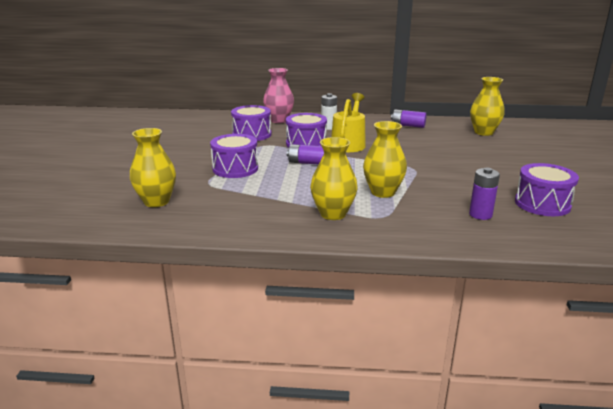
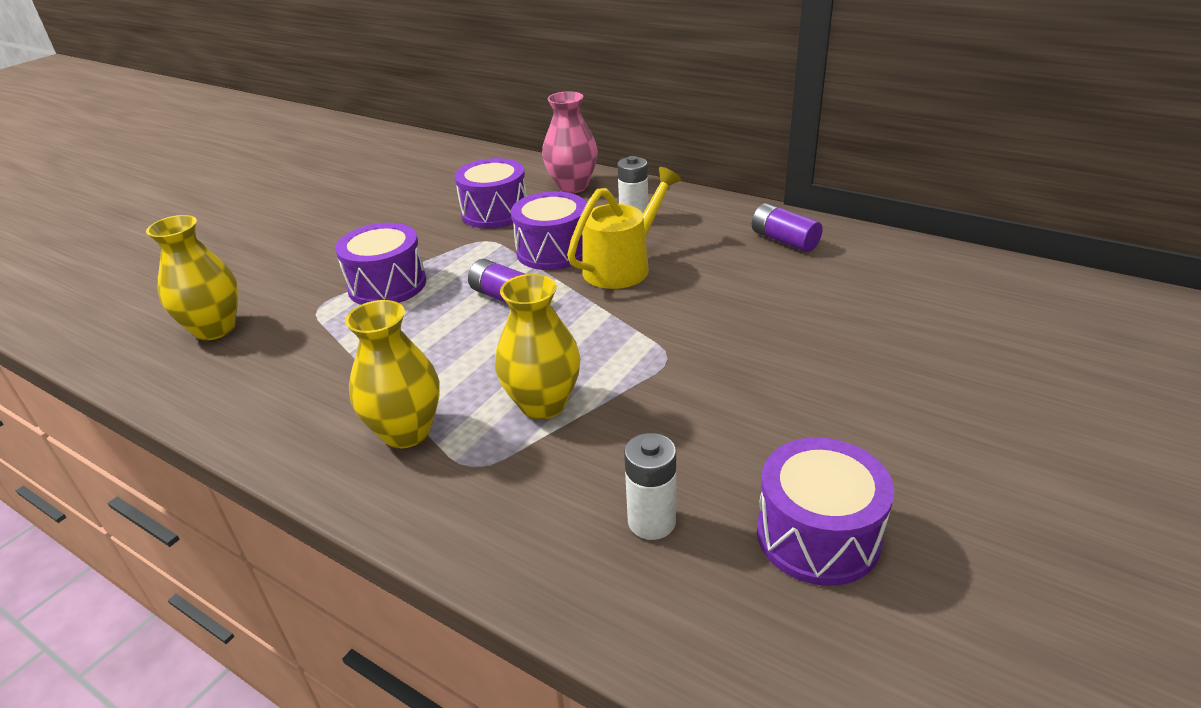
camera: 30 degrees right, 10 degrees up
purple battery [469,167,500,220] -> white battery [624,433,676,540]
yellow vase [470,77,505,136] -> none

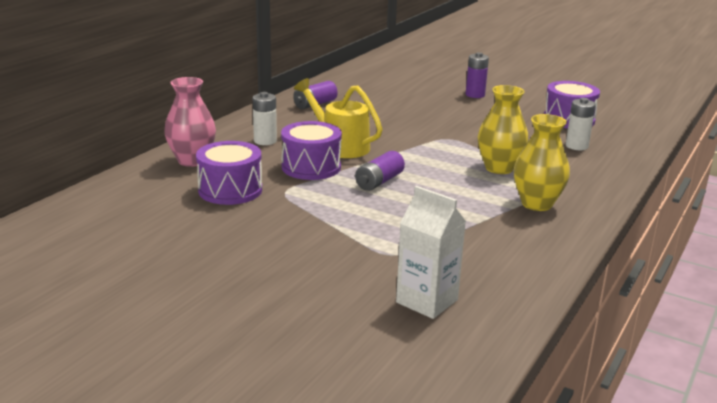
camera: 95 degrees left, 10 degrees down
yellow vase [146,215,239,340] -> white carton [396,186,466,319]
purple drum [335,223,426,305] -> none
none -> purple battery [466,52,489,98]

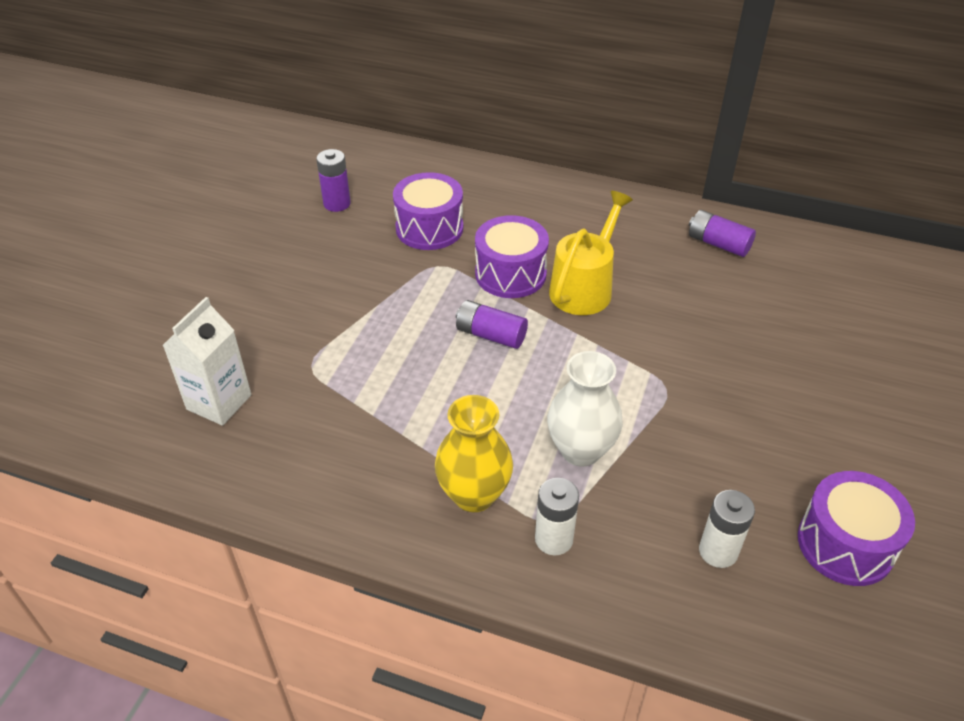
camera: 80 degrees right, 20 degrees up
pink vase [164,77,216,167] -> none
white battery [253,92,277,145] -> white battery moved to [535,478,579,555]
purple battery [466,52,489,98] -> purple battery moved to [316,149,351,212]
yellow vase [477,85,528,174] -> white vase [547,351,623,467]

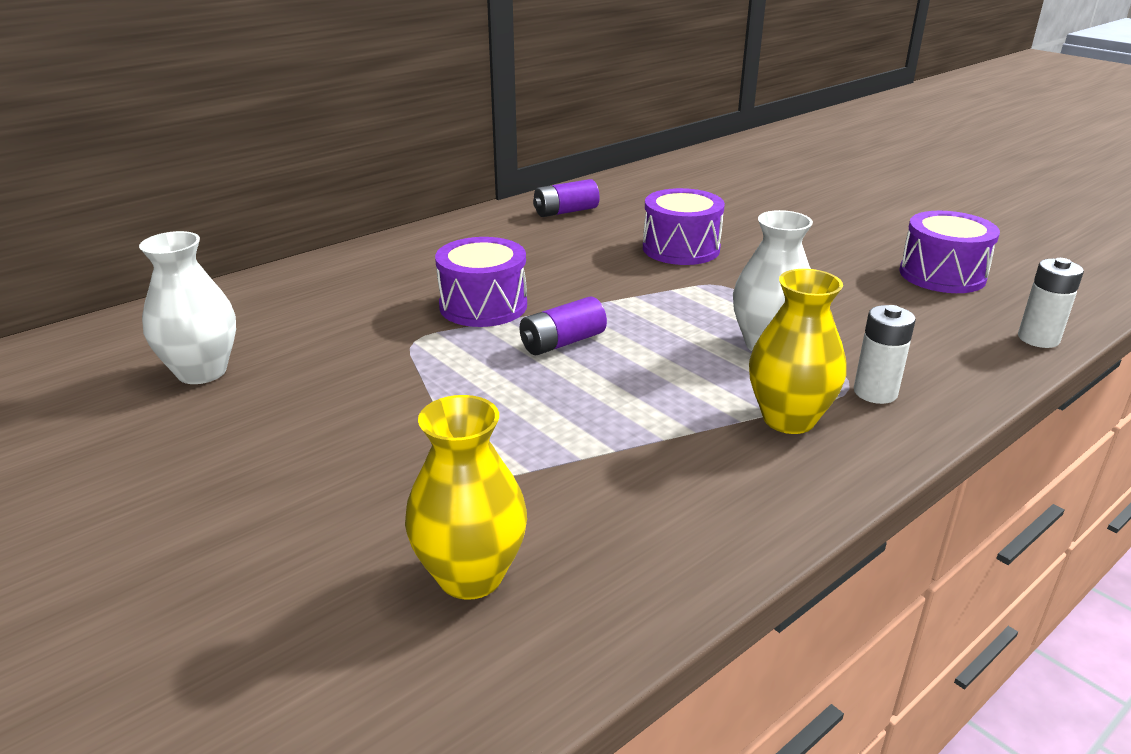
camera: 60 degrees left, 15 degrees down
white carton [163,297,251,426] -> yellow vase [405,395,527,600]
purple battery [316,149,351,212] -> white vase [139,231,236,384]
purple drum [393,172,463,250] -> purple drum moved to [643,188,725,265]
yellow watering can [549,191,633,315] -> none
white battery [699,490,755,568] -> white battery moved to [1018,258,1084,348]

